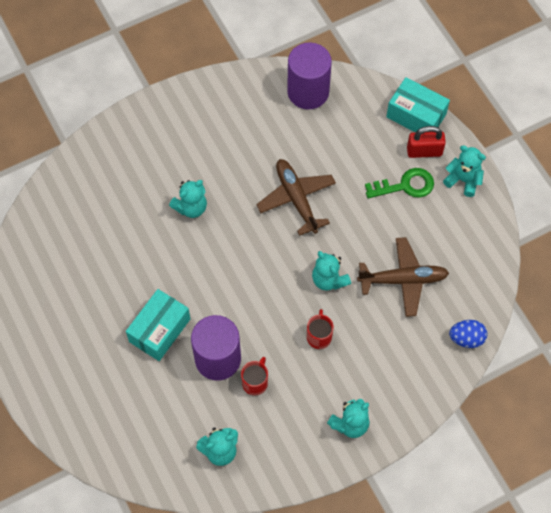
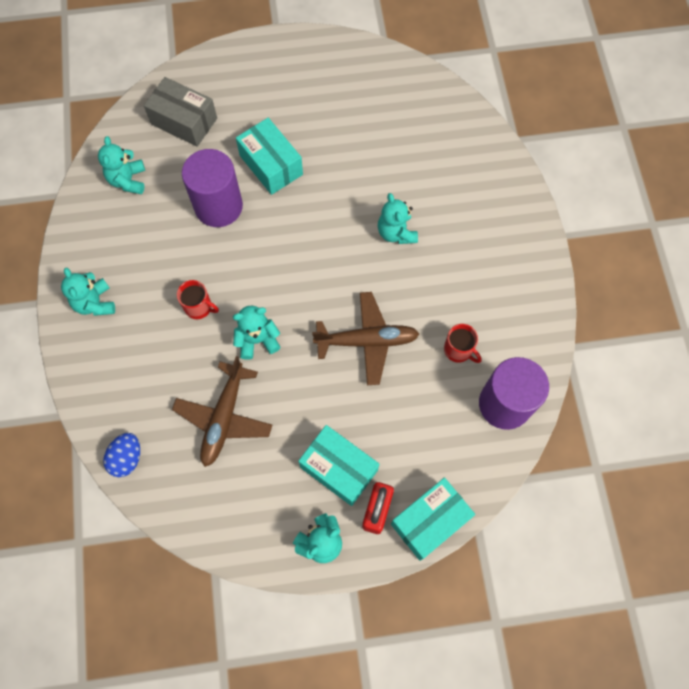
camera: 110 degrees right, 5 degrees up
red mug [241,357,268,396] -> red mug moved to [444,324,482,363]
green key [365,168,434,198] -> turquoise box [298,425,379,506]
none -> grey box [144,77,217,147]

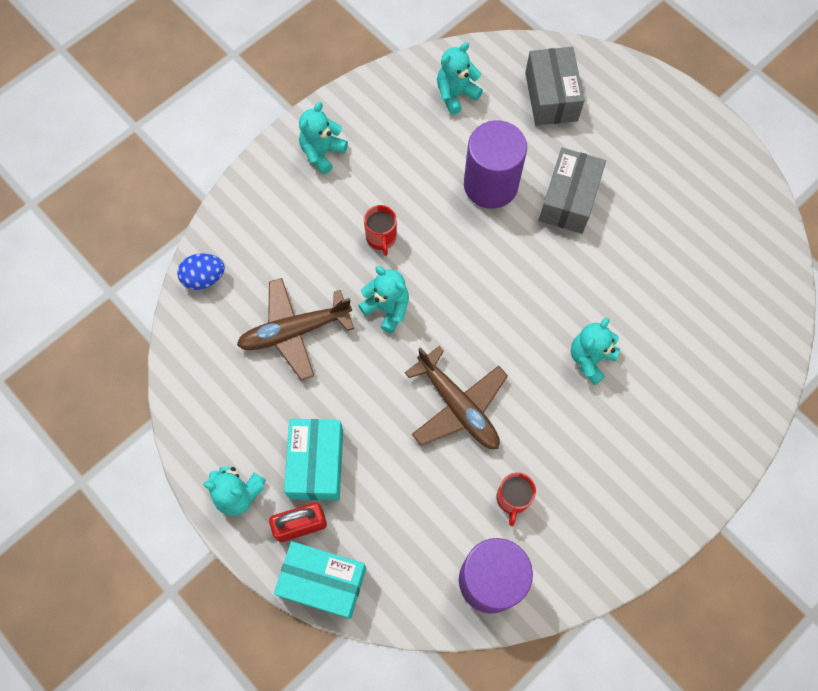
camera: 55 degrees right, 0 degrees up
turquoise box [236,118,303,195] -> grey box [539,148,606,234]

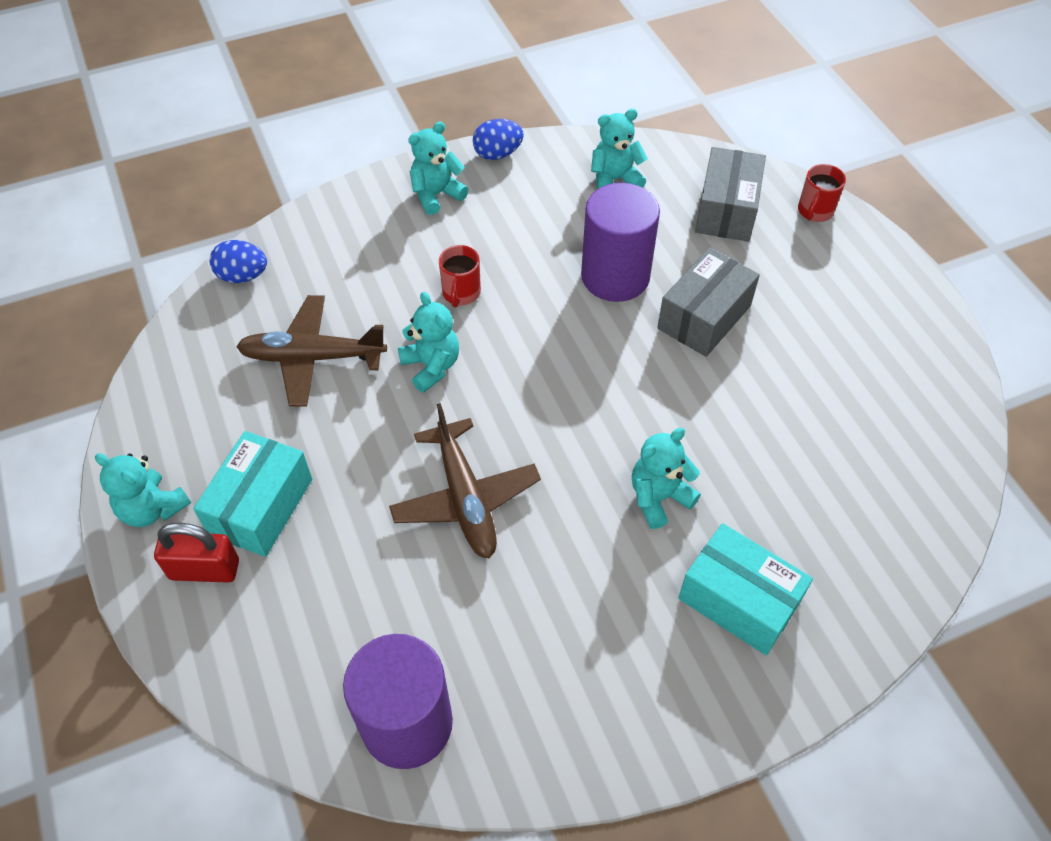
camera: 20 degrees right, 15 degrees down
turquoise box [274,541,366,619] -> turquoise box moved to [678,523,813,655]
red mug [496,472,536,526] -> red mug moved to [798,164,846,222]
none -> blue egg [473,119,524,160]

